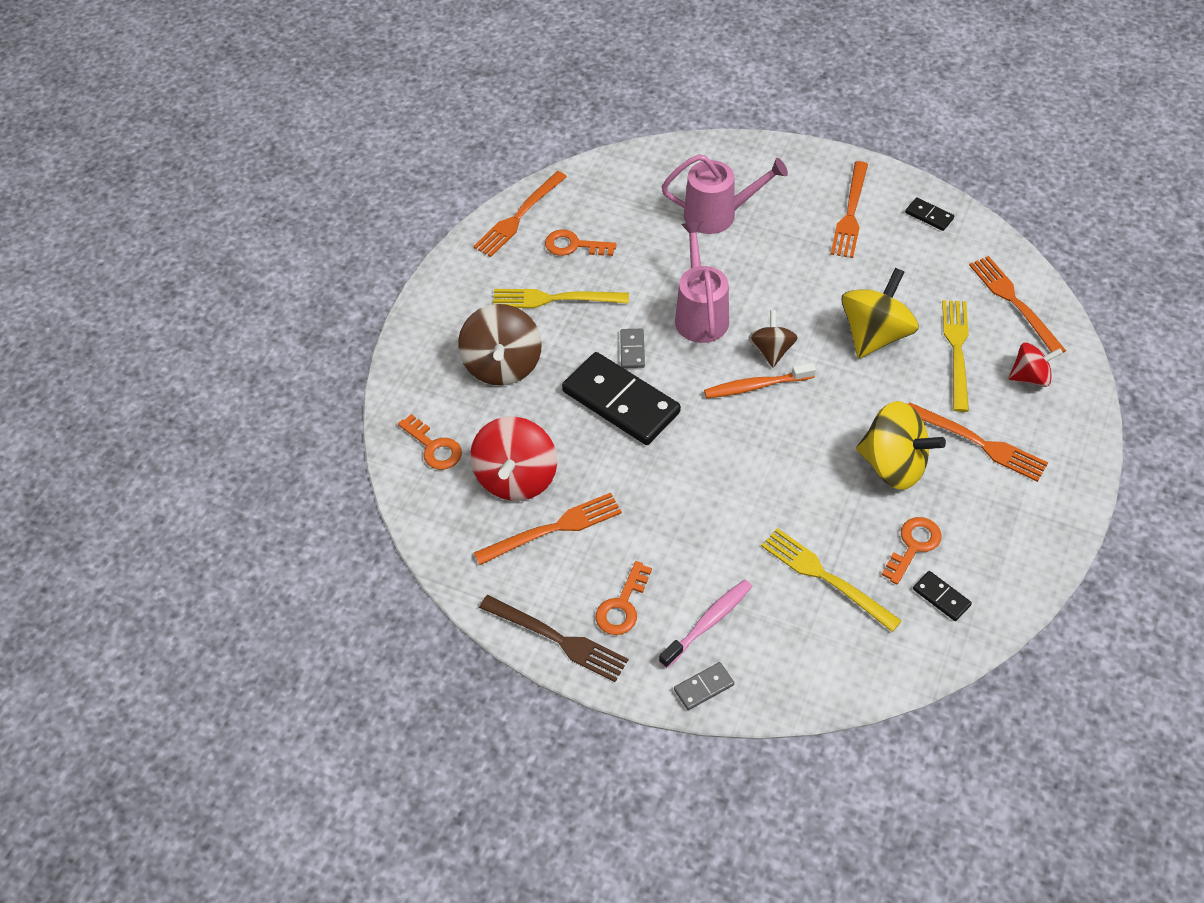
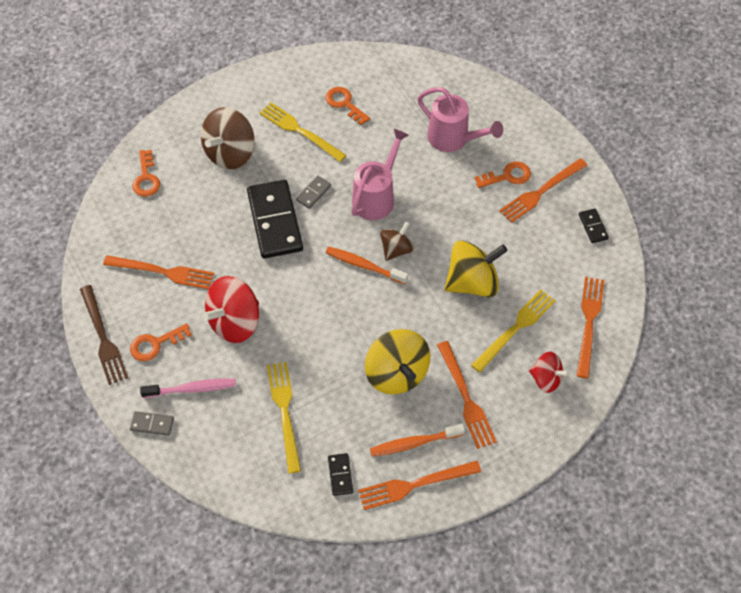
camera: 35 degrees right, 5 degrees up
red spinning top [470,417,557,501] -> red spinning top moved to [202,276,259,343]
orange fork [473,171,567,257] -> orange fork moved to [358,461,481,510]
orange key [882,517,942,585] -> orange key moved to [475,162,531,188]
none -> orange toothbrush [370,424,465,457]

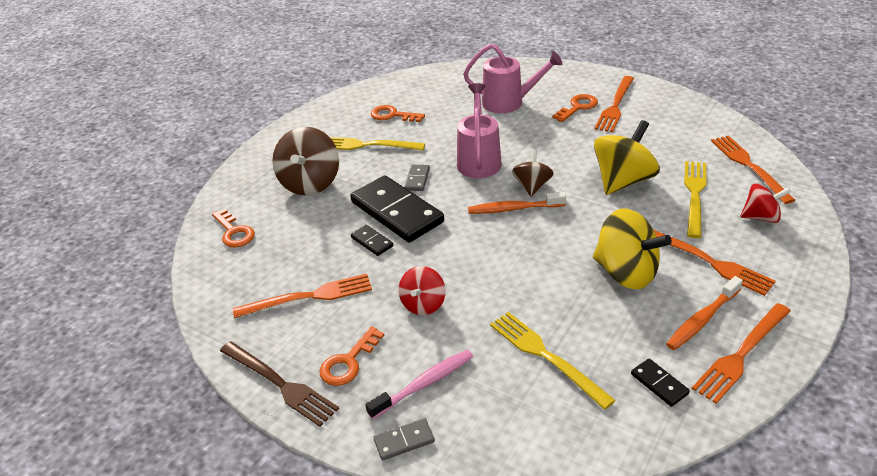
camera: 25 degrees left, 20 degrees down
red spinning top [202,276,259,343] -> red spinning top [399,266,446,315], size x0.59
black domino [579,209,609,243] -> black domino moved to [351,225,393,256]

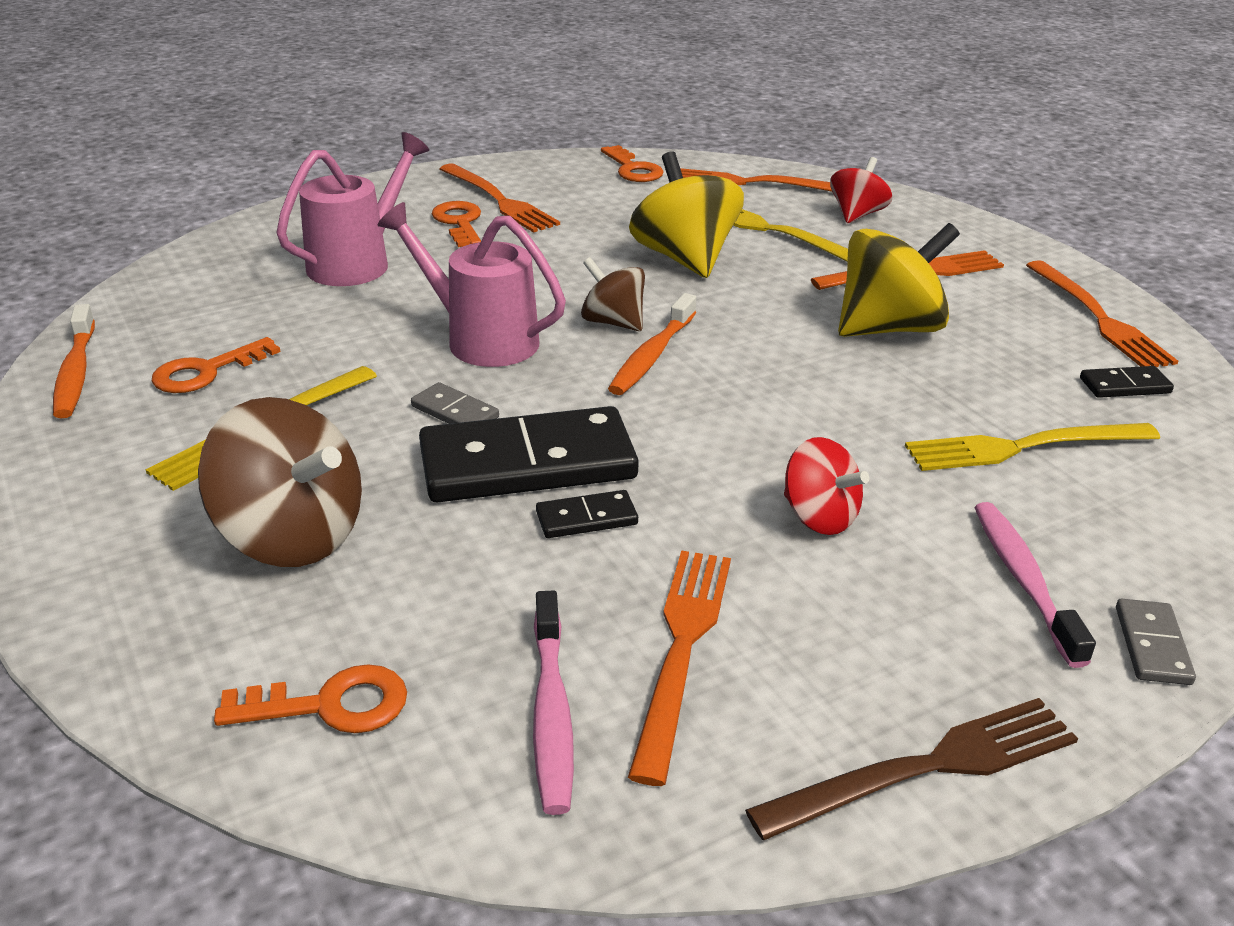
camera: 65 degrees left, 5 degrees down
orange key [320,326,384,386] -> orange key moved to [601,145,664,182]
orange toothbrush [666,276,743,350] -> orange toothbrush moved to [53,304,95,418]
none -> pink toothbrush [533,590,574,815]

